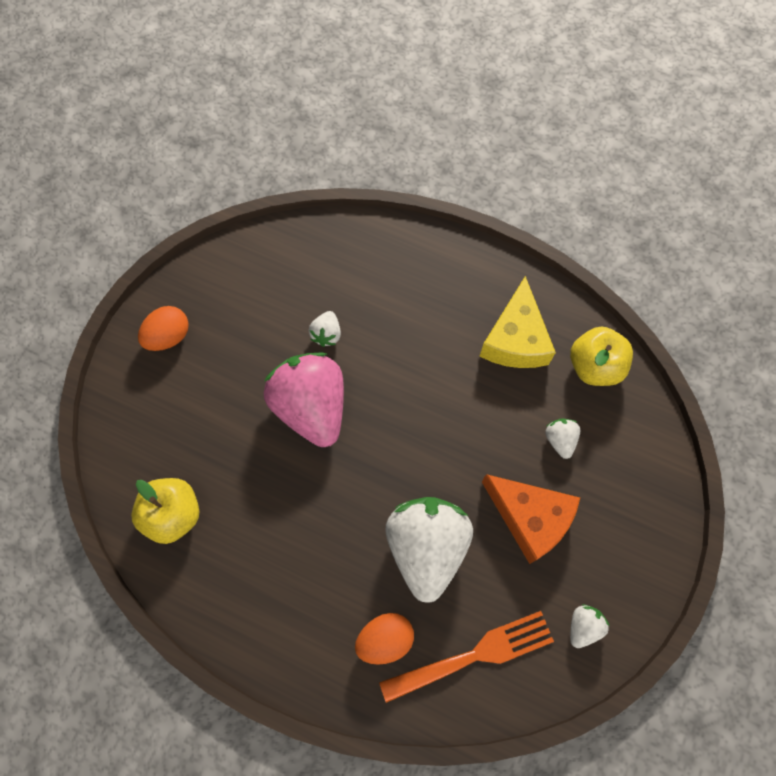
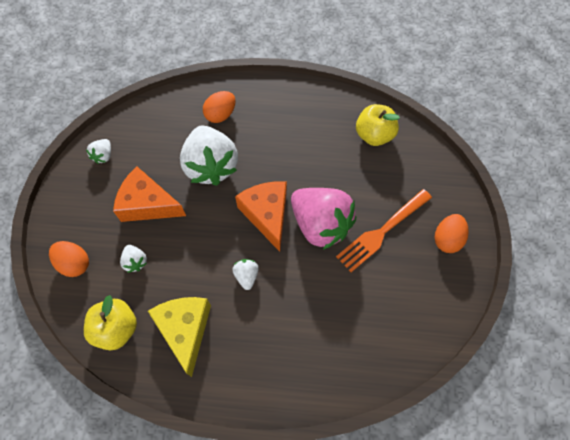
camera: 160 degrees right, 5 degrees down
white strawberry [309,311,341,347] -> white strawberry moved to [232,259,259,290]
orange fork [379,611,554,703] -> orange fork moved to [336,189,432,272]
none -> orange egg [49,241,89,277]
none -> orange cheese [235,181,287,252]

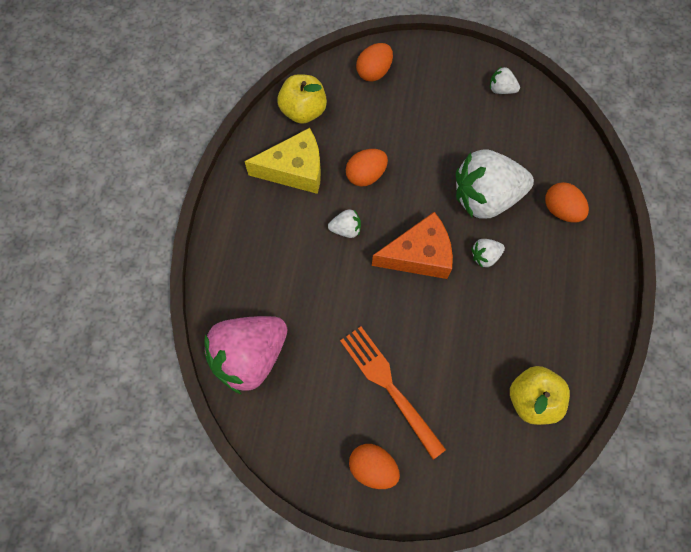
camera: 95 degrees right, 5 degrees up
orange cheese [113,166,186,222] -> none
white strawberry [120,245,147,273] -> white strawberry moved to [471,239,505,268]
pink strawberry [291,188,356,250] -> pink strawberry moved to [204,316,287,395]
none -> orange egg [346,149,388,187]

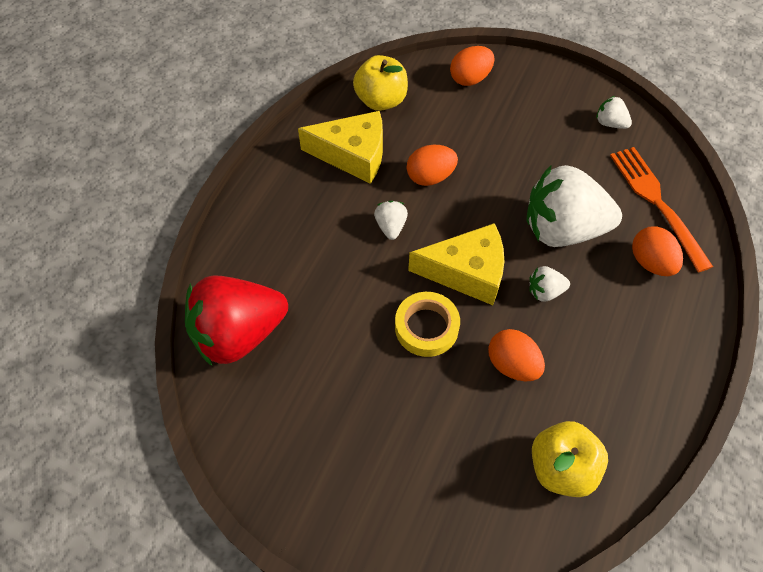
camera: 15 degrees right, 10 degrees down
pink strawberry [204,316,287,395] -> red strawberry [185,276,288,366]
white strawberry [328,209,361,238] -> white strawberry turned 105 degrees counterclockwise [374,201,408,240]
orange fork [340,326,446,459] -> orange fork moved to [610,147,713,273]
orange egg [349,444,400,489] -> orange egg moved to [488,329,545,381]
orange cheese [372,212,453,279] -> yellow cheese [408,223,504,305]
none -> yellow tape [395,292,460,357]

